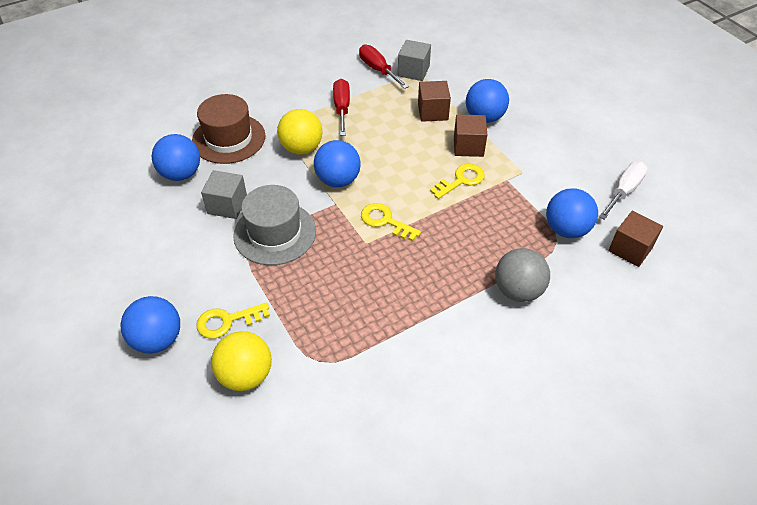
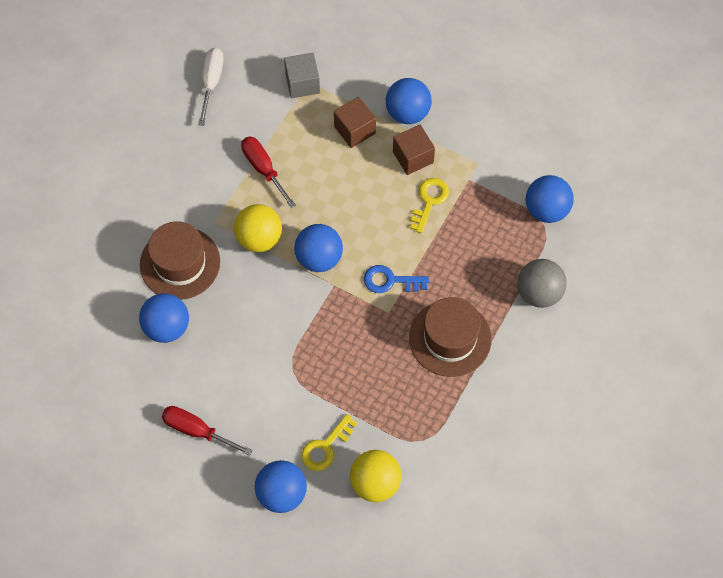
camera: 30 degrees left, 15 degrees up
grey cube [201,170,247,219] -> none
grey hat [233,185,316,265] -> none
red screwdriver [359,45,409,89] -> red screwdriver moved to [162,406,252,456]
yellow key [361,203,421,241] -> blue key [364,265,429,293]
white screwdriver [599,162,648,220] -> white screwdriver moved to [198,48,224,126]
brown cube [609,211,663,267] -> none
none -> brown hat [409,297,492,377]

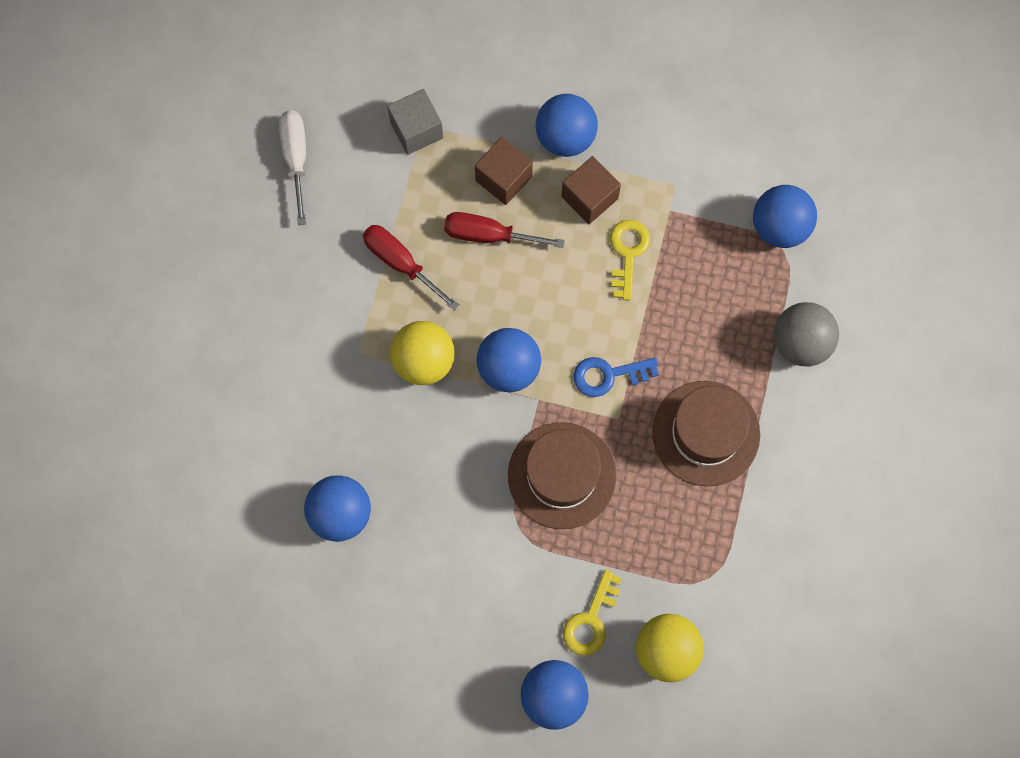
camera: 15 degrees left, 10 degrees up
brown hat [140,221,220,300] -> brown hat moved to [508,422,616,529]
red screwdriver [162,406,252,456] -> red screwdriver moved to [444,212,565,248]

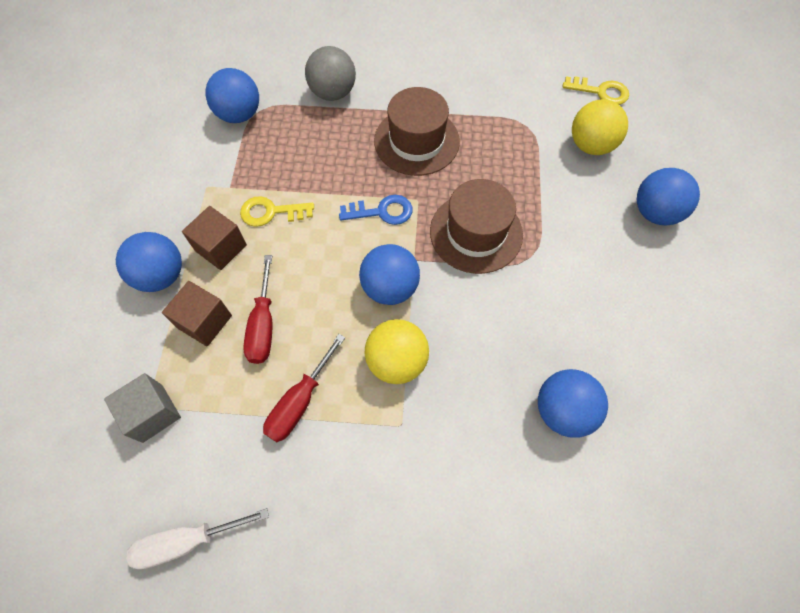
camera: 100 degrees left, 10 degrees down
yellow key [563,569,622,656] -> yellow key moved to [563,76,629,105]
blue key [573,357,659,397] -> blue key turned 75 degrees counterclockwise [339,195,413,225]

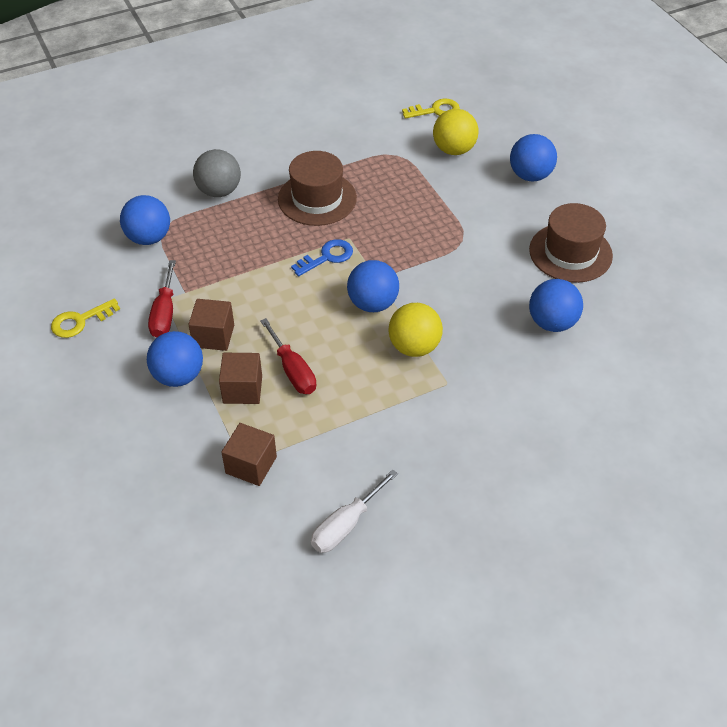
camera: 30 degrees left, 15 degrees down
grey cube [104,373,181,443] -> brown cube [221,423,277,486]
yellow key [240,196,314,227] -> yellow key moved to [51,298,120,338]
red screwdriver [263,334,345,442] -> red screwdriver moved to [148,260,176,337]
brown hat [430,179,523,274] -> brown hat moved to [529,203,613,283]

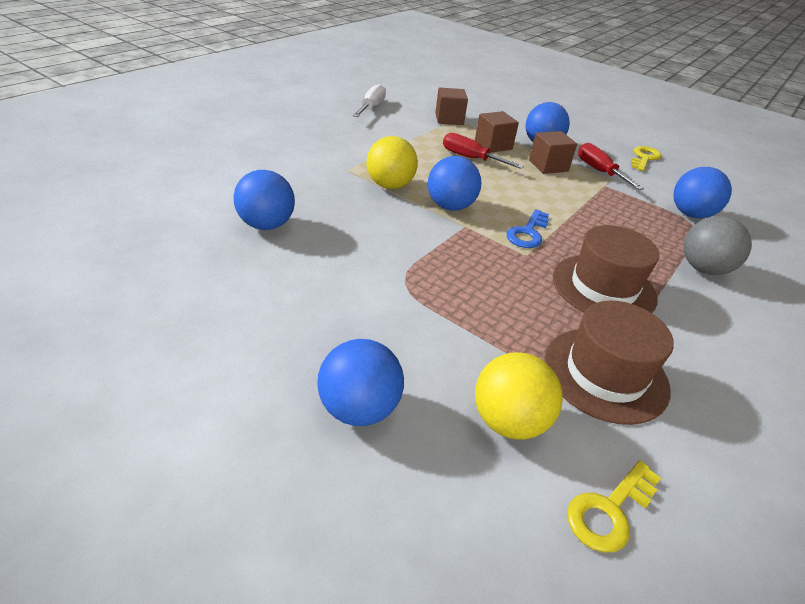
camera: 150 degrees right, 10 degrees down
brown hat [529,203,613,283] -> brown hat moved to [544,300,674,425]

